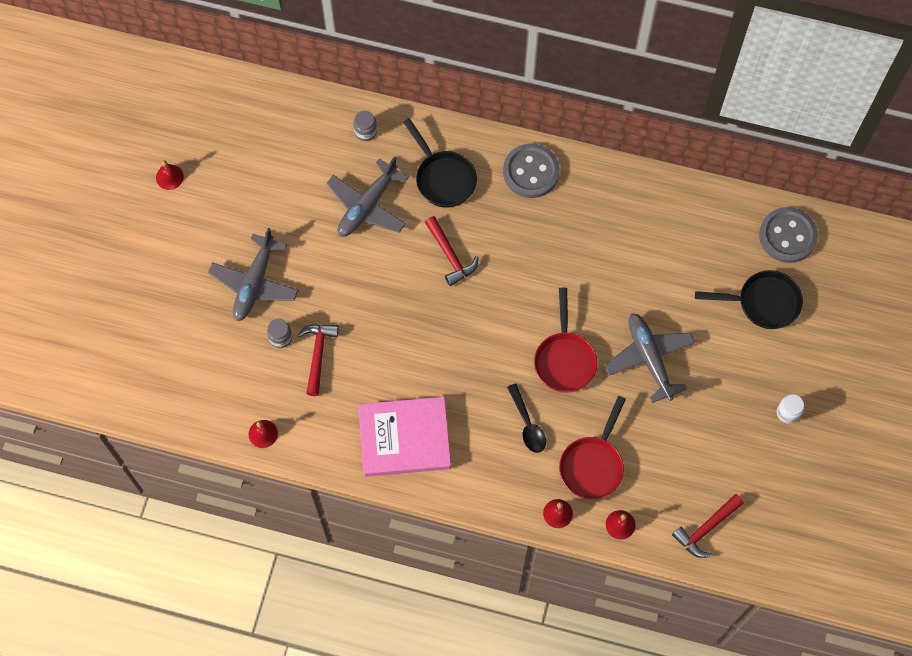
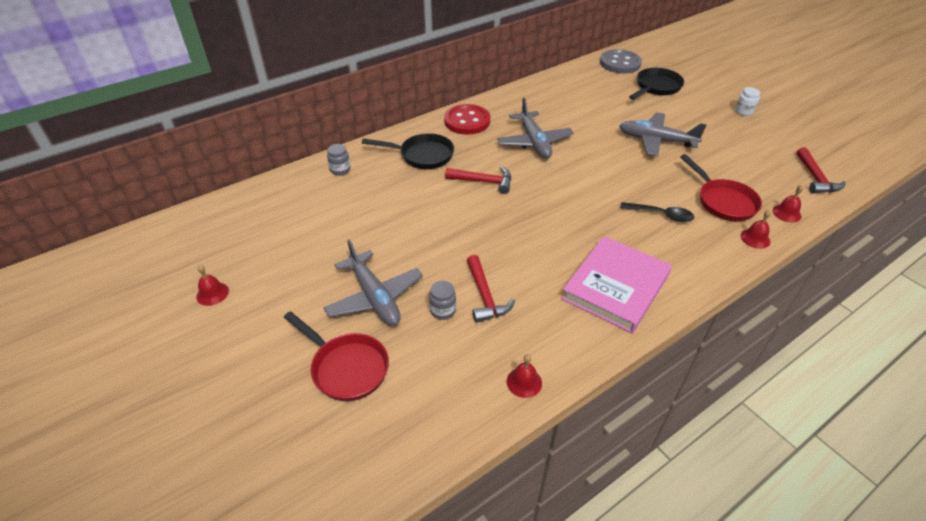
camera: 50 degrees left, 25 degrees down
red hammer [297,324,339,396] -> red hammer turned 150 degrees counterclockwise [467,255,515,323]
grey plane [327,156,408,237] -> grey plane moved to [497,98,574,158]
grey button [503,144,560,198] -> red button [444,104,490,135]
red pan [534,288,597,393] -> red pan moved to [284,311,389,401]

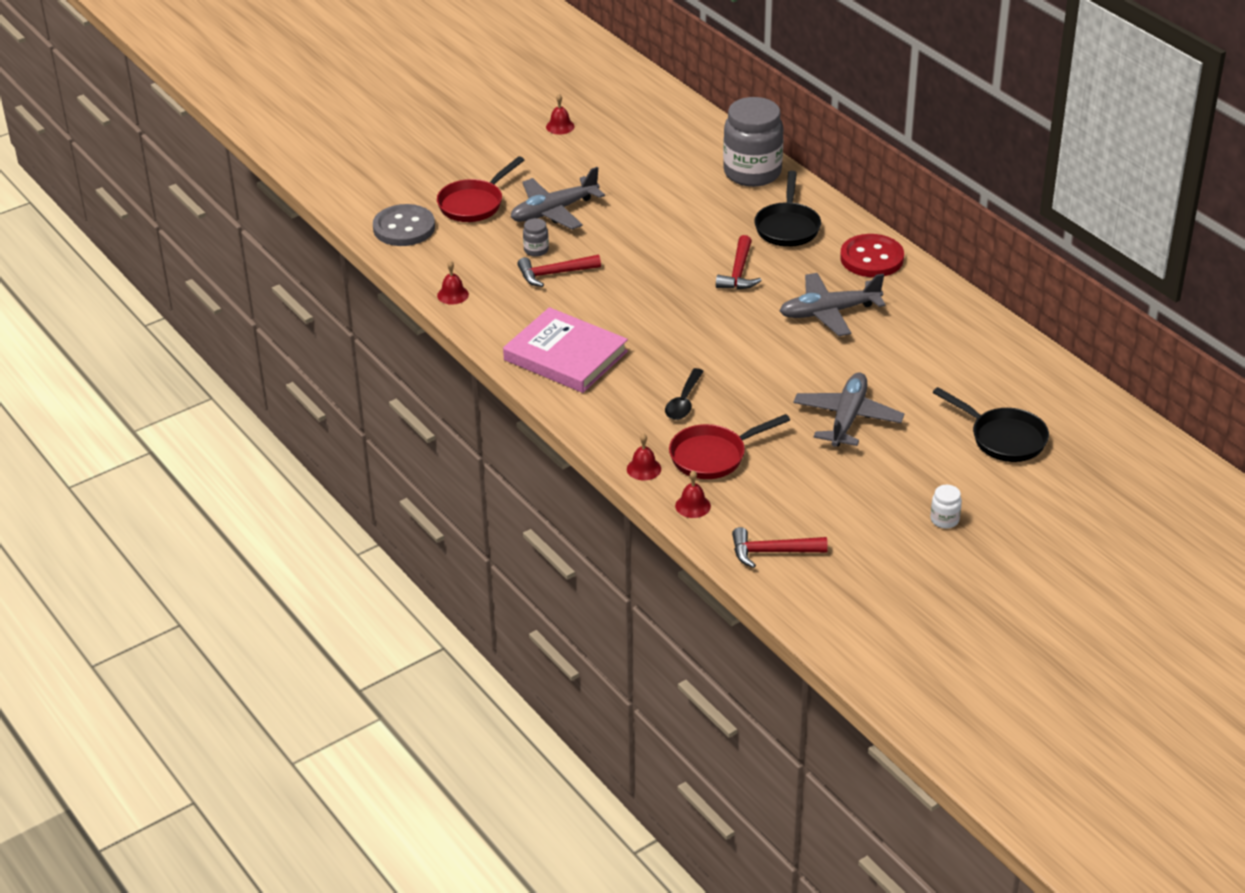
camera: 90 degrees right, 5 degrees down
grey jar [327,144,350,176] -> grey jar [723,97,783,187], size x2.43
grey button [600,49,642,74] -> grey button moved to [373,204,435,246]

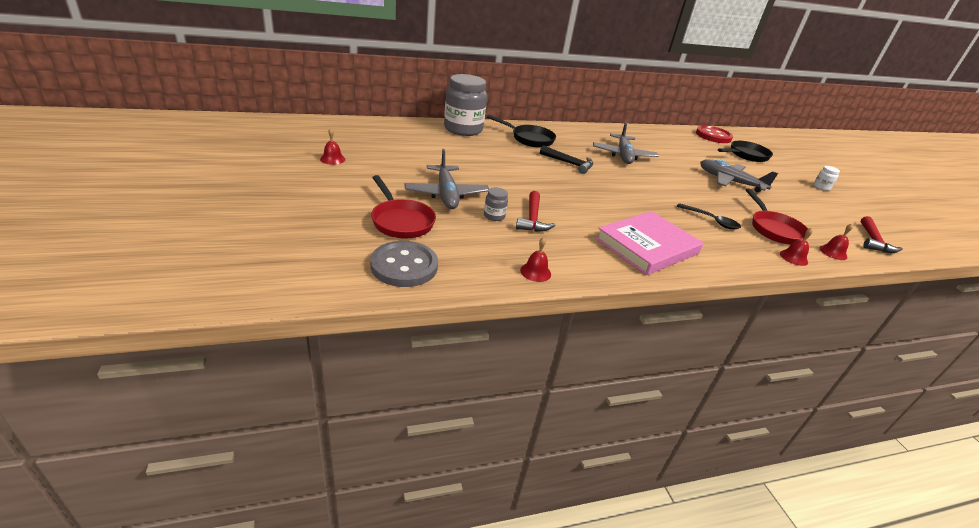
camera: 75 degrees left, 5 degrees down
red hammer [716,235,762,289] -> black hammer [540,145,593,174]
red button [840,234,904,277] -> red button moved to [696,125,733,143]

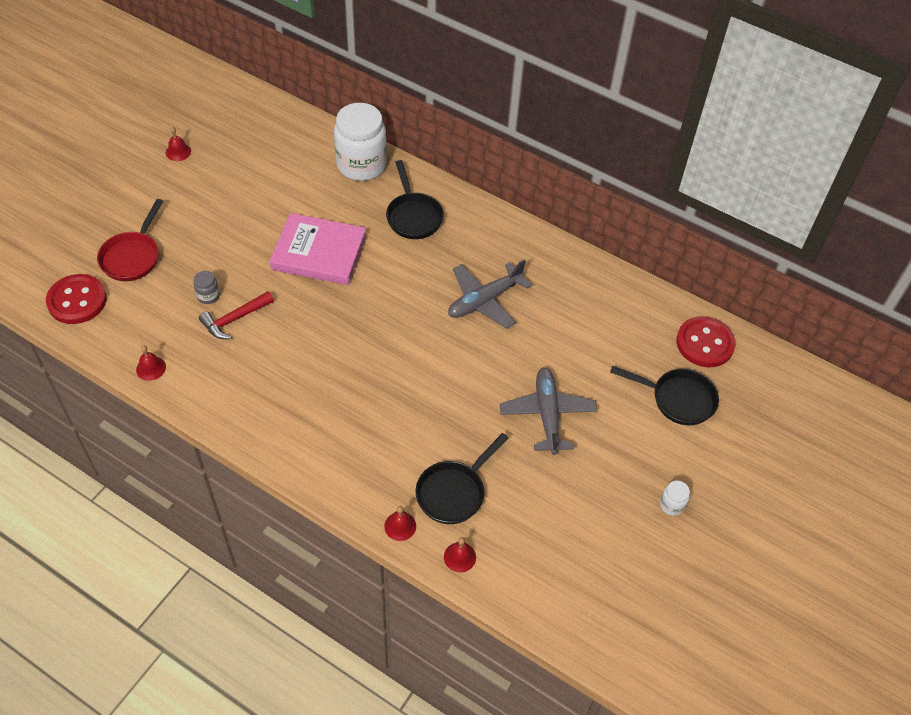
camera: 50 degrees right, 20 degrees up
grey button [370,241,438,287] -> red button [46,274,107,324]
grey plane [404,149,489,209] -> none
grey jar [444,74,487,136] -> white jar [334,103,387,181]
black hammer [540,145,593,174] -> none
pink book [595,211,703,275] -> pink book moved to [270,213,367,285]
black spoon [677,203,741,229] -> none
red pan [746,189,810,245] -> black pan [416,433,509,524]
red hammer [861,216,903,253] -> none

